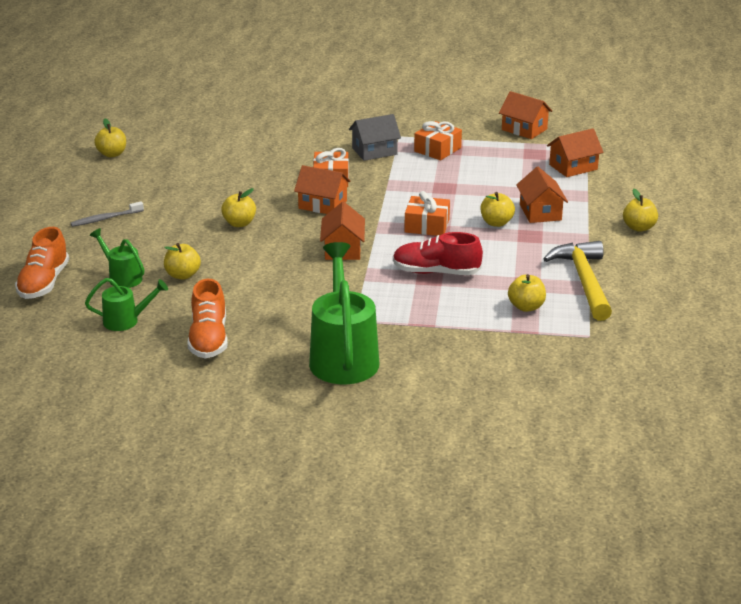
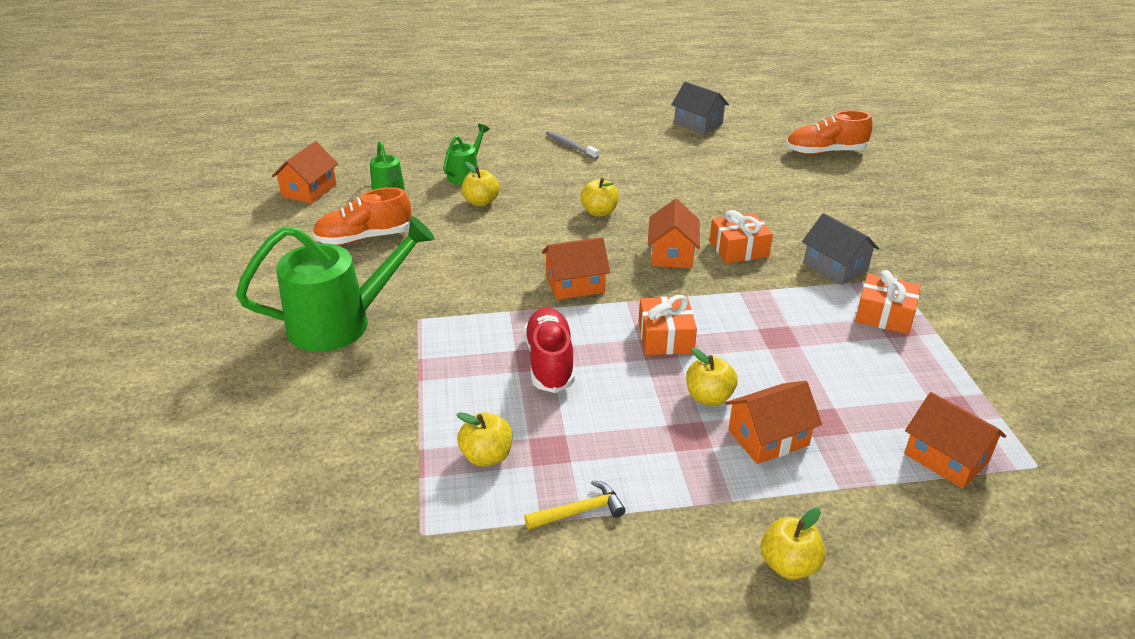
camera: 75 degrees right, 5 degrees up
orange shoe [15,227,69,299] -> orange shoe moved to [786,110,873,155]
yellow apple [94,118,126,157] -> grey house [671,82,729,134]
orange house [499,91,552,139] -> orange house moved to [272,141,338,204]
yellow hammer [543,241,612,321] -> yellow hammer [524,480,626,529], size x0.49

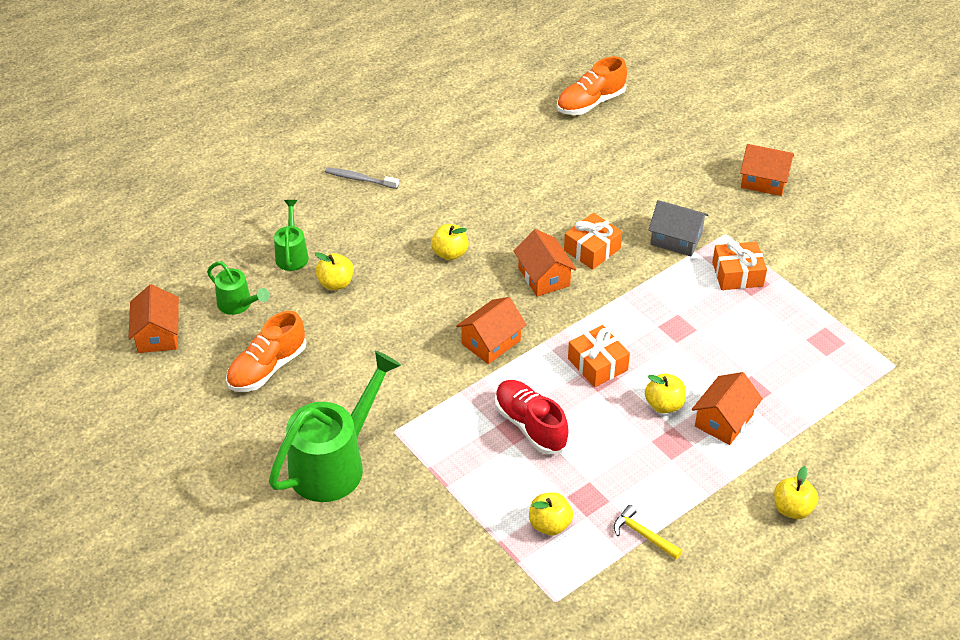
camera: 30 degrees left, 10 degrees up
yellow hammer [524,480,626,529] -> yellow hammer turned 90 degrees counterclockwise [614,505,682,559]
grey house [671,82,729,134] -> none
orange house [904,392,1006,489] -> orange house moved to [740,144,794,196]

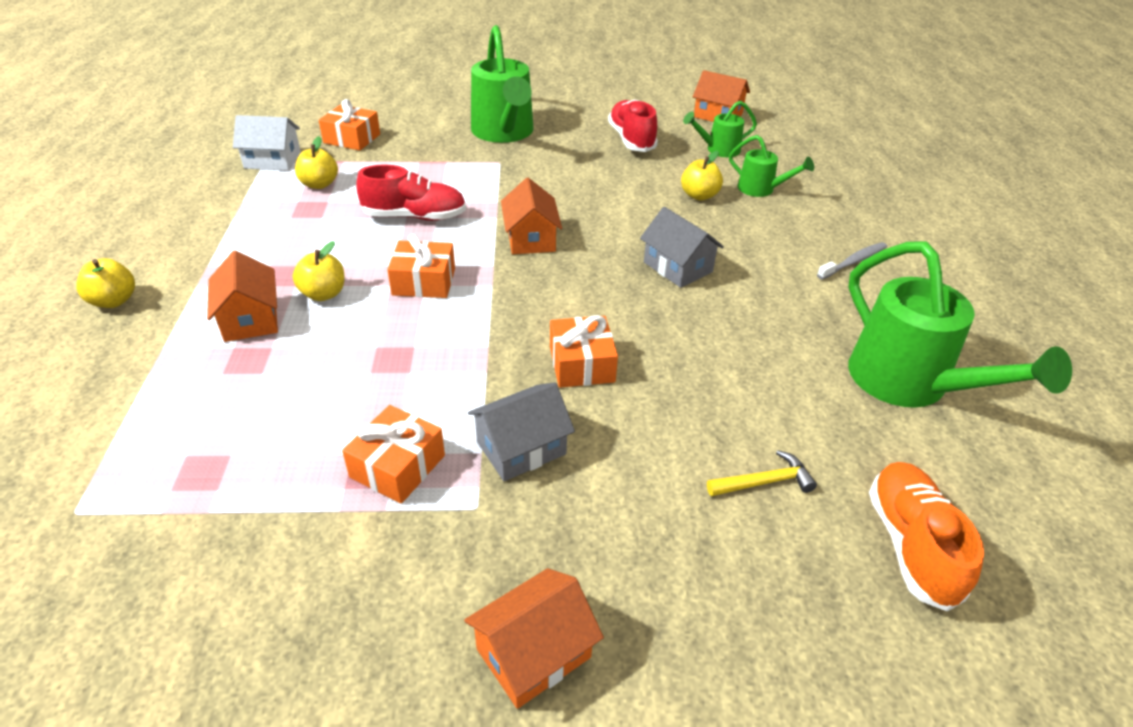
camera: 125 degrees right, 5 degrees down
orange shoe [226,311,306,392] -> red shoe [608,99,658,152]
yellow apple [431,224,469,260] -> grey house [640,207,724,288]
orange house [514,229,577,297] -> none
yellow hammer [614,505,682,559] -> yellow hammer moved to [707,450,817,496]
none -> white house [233,115,301,171]
none -> orange gift [319,99,380,151]
none -> green watering can [848,241,1072,408]

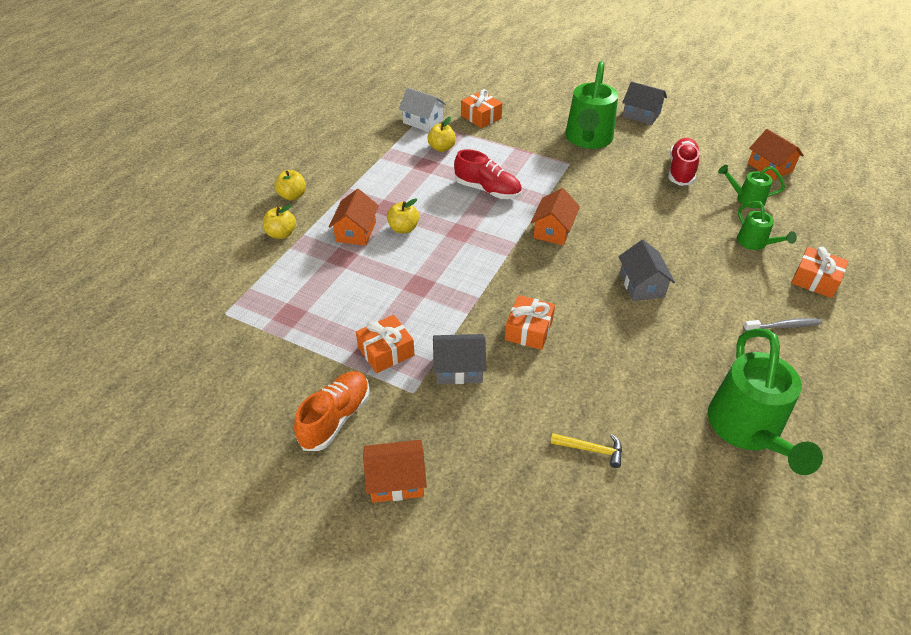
camera: 30 degrees right, 5 degrees up
orange gift [387,234,455,298] -> orange gift moved to [791,247,848,298]
yellow apple [681,151,723,200] -> yellow apple moved to [263,204,296,239]
orange shoe [869,462,984,612] -> orange shoe moved to [294,371,370,451]
none -> grey house [622,81,667,125]

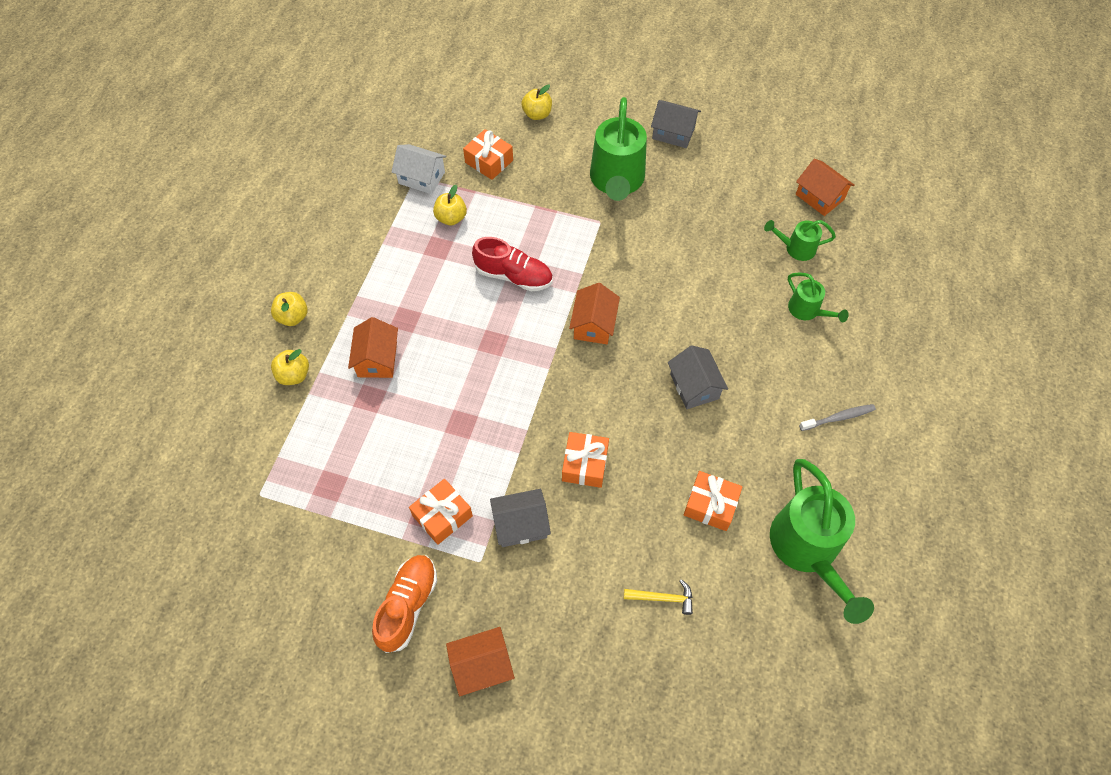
camera: 10 degrees left, 15 degrees up
yellow apple [387,198,419,233] -> yellow apple moved to [521,84,552,120]
red shoe [668,138,700,186] -> none
orange gift [791,247,848,298] -> orange gift moved to [683,471,742,531]

